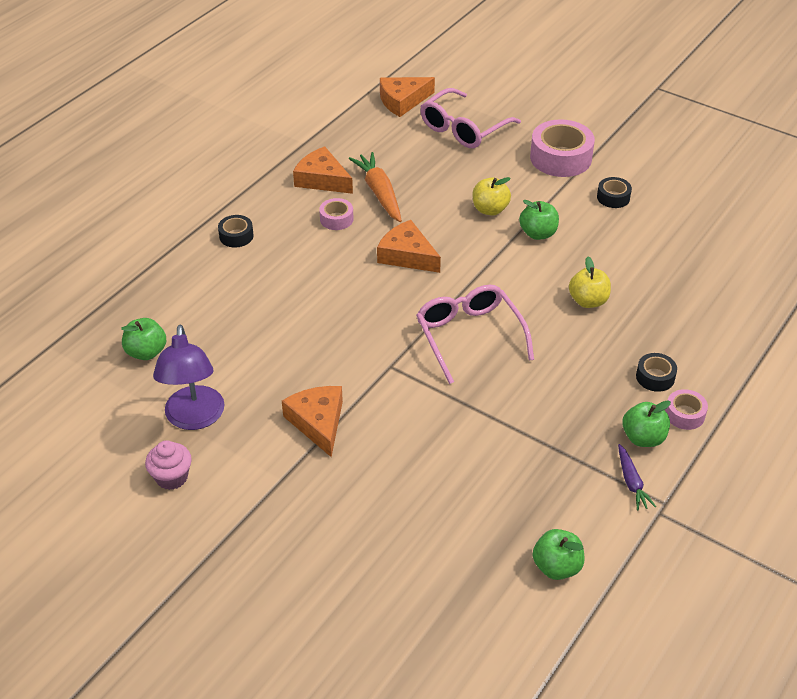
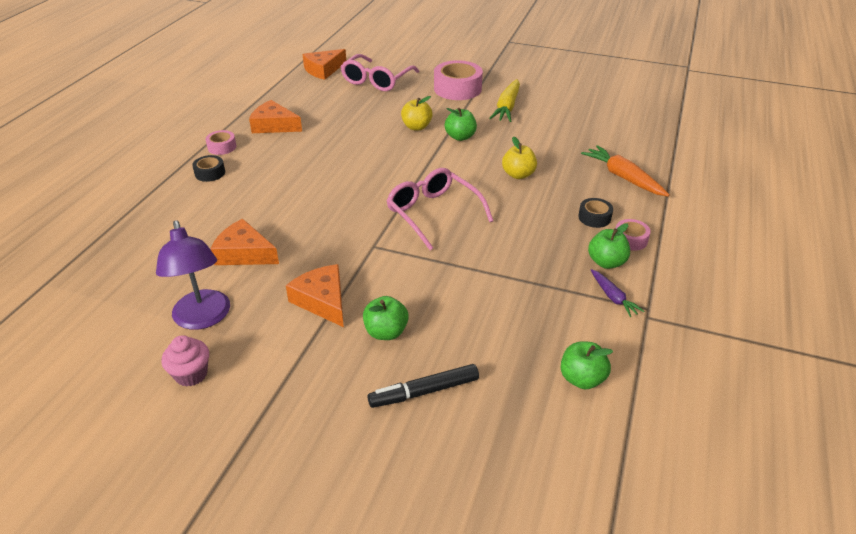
camera: 15 degrees left, 5 degrees down
green apple [121,318,166,360] -> green apple moved to [363,296,409,340]
pink tape [319,198,354,230] -> pink tape moved to [205,130,237,155]
orange carrot [349,152,402,222] -> orange carrot moved to [581,145,670,197]
orange cheese [377,220,441,273] -> orange cheese moved to [210,219,279,265]
black tape [597,177,632,208] -> yellow carrot [489,79,520,122]
none -> black marker [367,364,479,408]

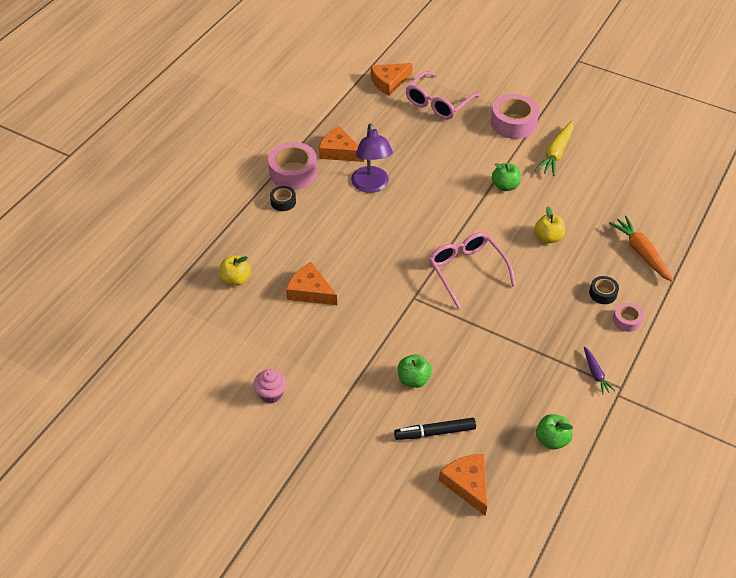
camera: 10 degrees right, 10 degrees up
purple lamp [156,220,230,330] -> purple lamp moved to [351,124,393,193]
pink tape [205,130,237,155] -> pink tape [268,142,317,190], size x1.94
orange cheese [286,264,344,327] -> orange cheese moved to [439,454,487,516]
yellow apple [401,96,433,130] -> yellow apple moved to [220,255,251,286]
green apple [588,223,630,269] -> none

